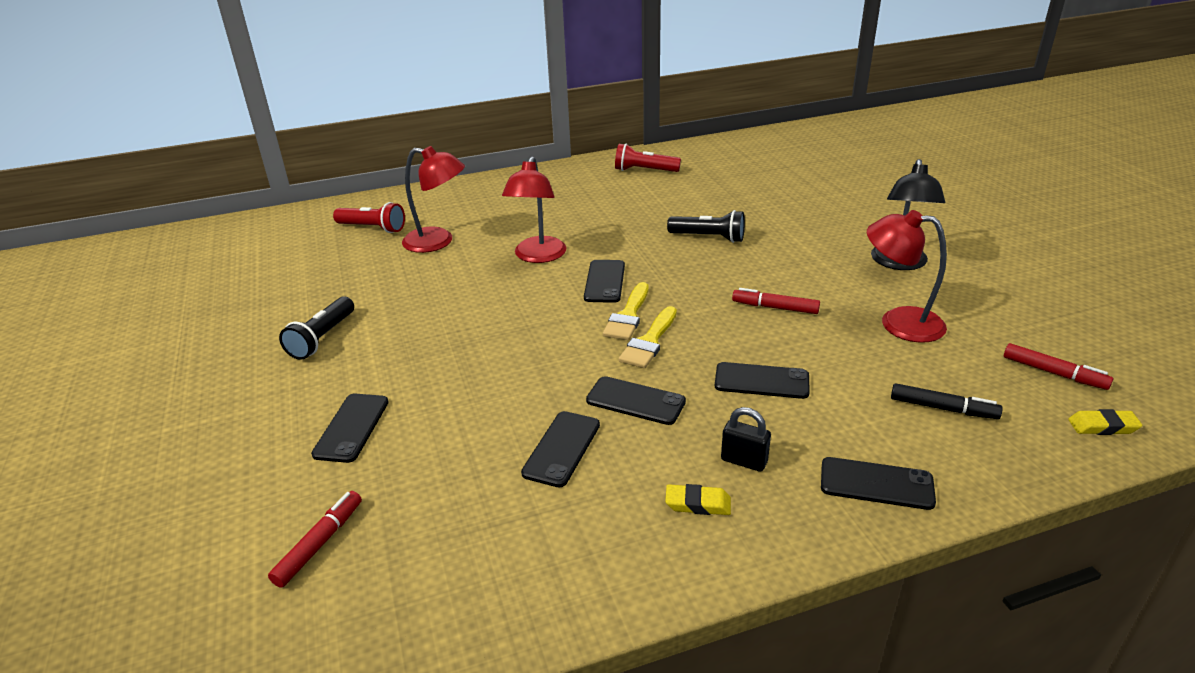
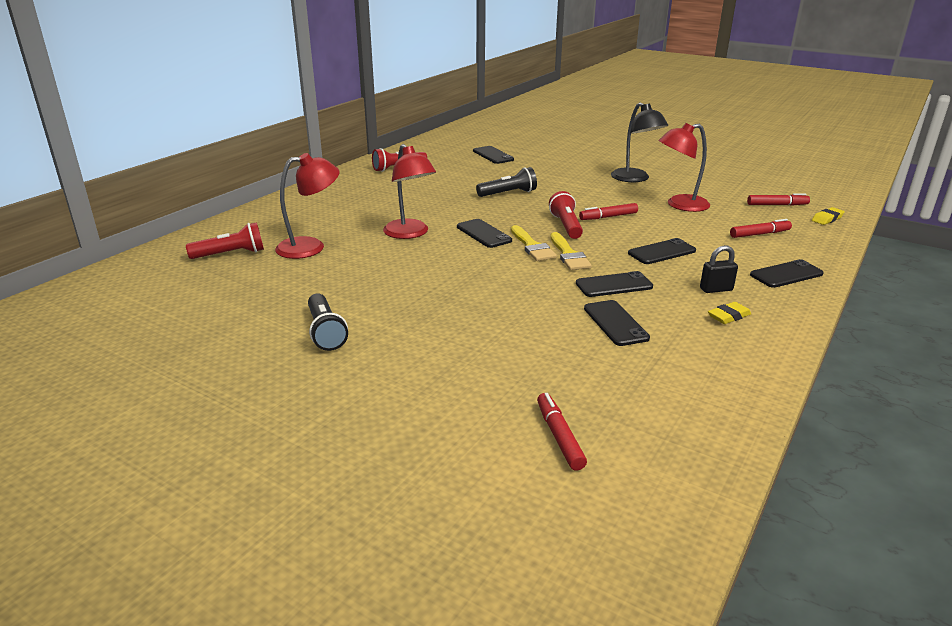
camera: 40 degrees left, 5 degrees down
black phone [311,394,389,463] -> black phone moved to [473,146,514,164]
black marker [891,383,1003,419] -> red marker [730,219,792,238]
none -> red flashlight [549,191,583,239]

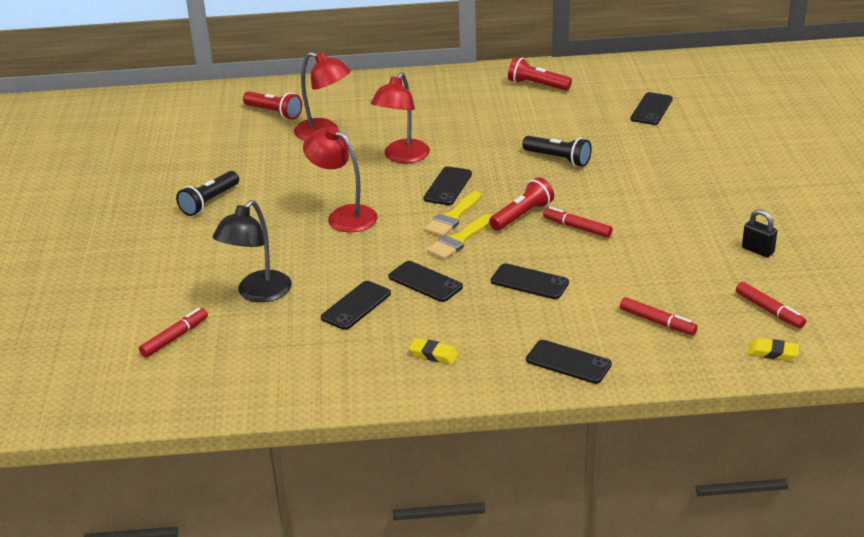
camera: 55 degrees right, 5 degrees up
black lamp [611,102,668,182] -> black lamp moved to [213,200,292,302]
red lamp [658,123,710,212] -> red lamp moved to [303,126,378,232]
black padlock [700,245,738,293] -> black padlock moved to [742,209,777,257]

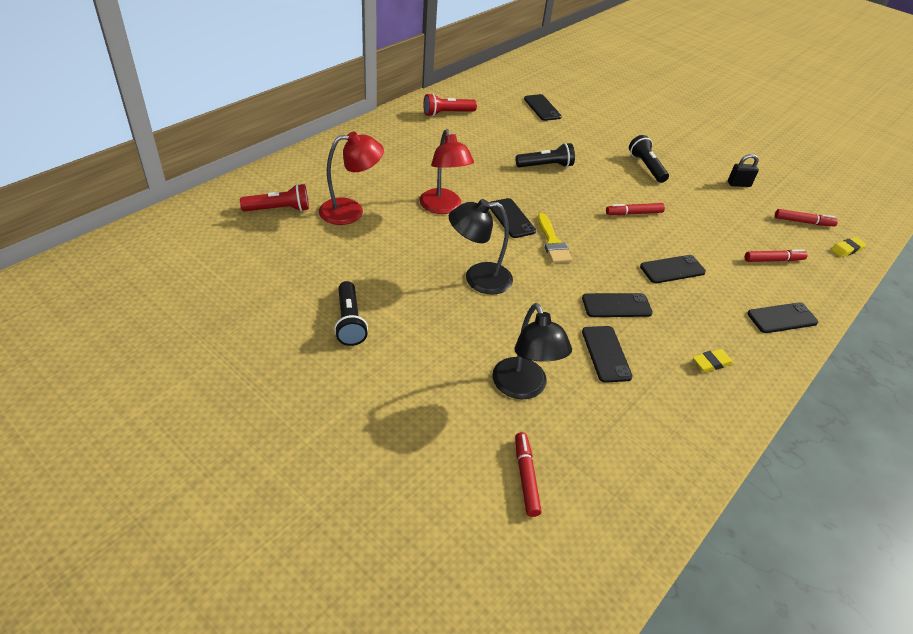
camera: 50 degrees left, 10 degrees up
red lamp [303,126,378,232] -> black lamp [449,199,513,295]
yellow brush [427,214,492,260] -> none
red flashlight [489,177,554,231] -> none
none -> black flashlight [629,135,669,183]

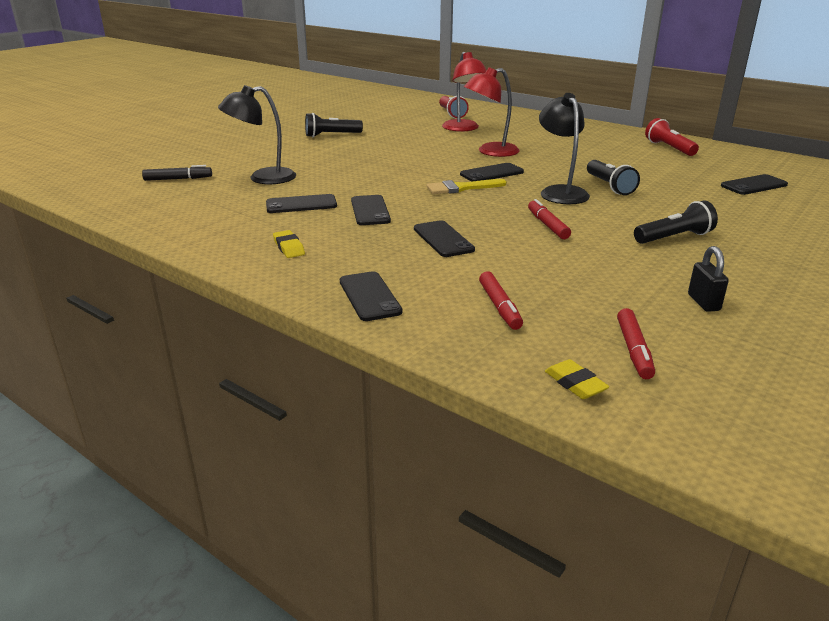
camera: 90 degrees right, 15 degrees down
black lamp [449,199,513,295] -> black lamp moved to [539,93,590,204]
red marker [515,432,541,517] -> black marker [142,165,212,181]

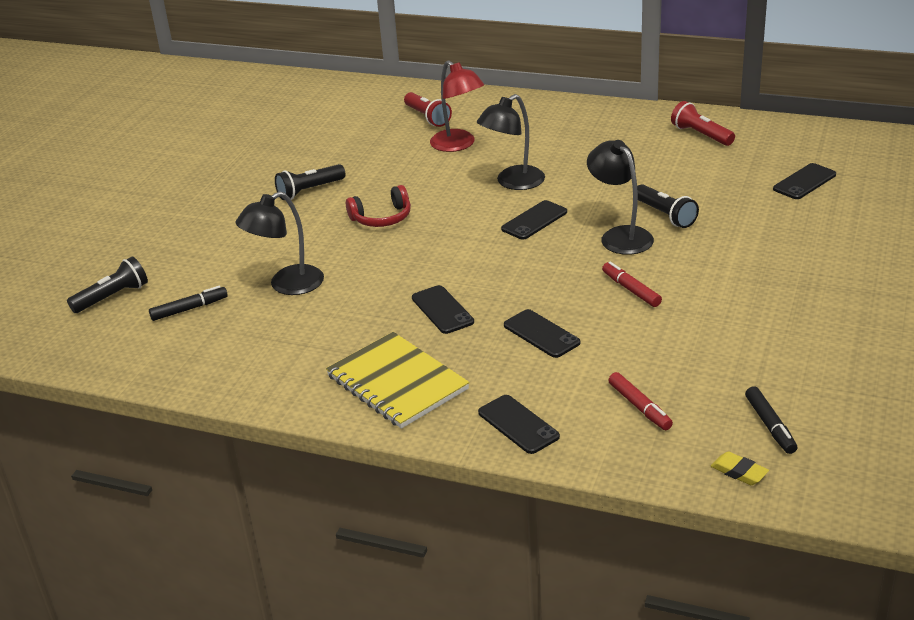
camera: 15 degrees left, 5 degrees up
black phone [266,194,337,213] -> none
yellow eraser [273,230,305,258] -> yellow notebook [326,332,470,429]
yellow brush [427,179,507,194] -> none
red lamp [464,67,520,157] -> black lamp [477,94,545,190]
red marker [617,308,655,379] -> black marker [745,386,797,454]
black flashlight [634,201,718,244] -> black flashlight moved to [67,256,148,313]
black padlock [688,246,729,312] -> none
none -> red headphones [346,185,411,227]

